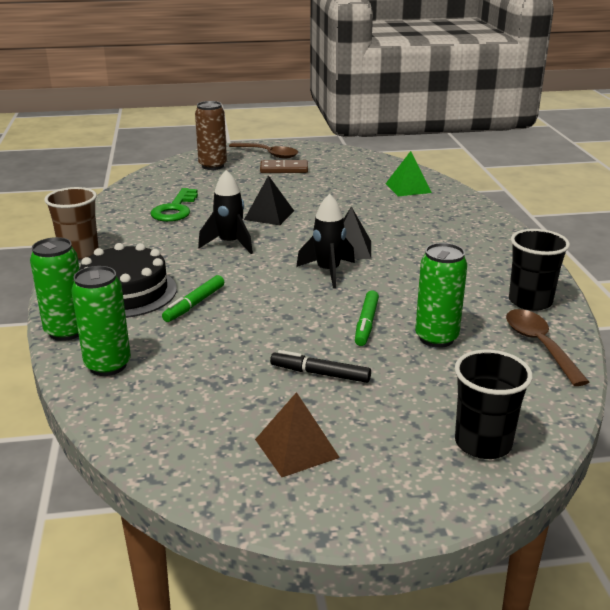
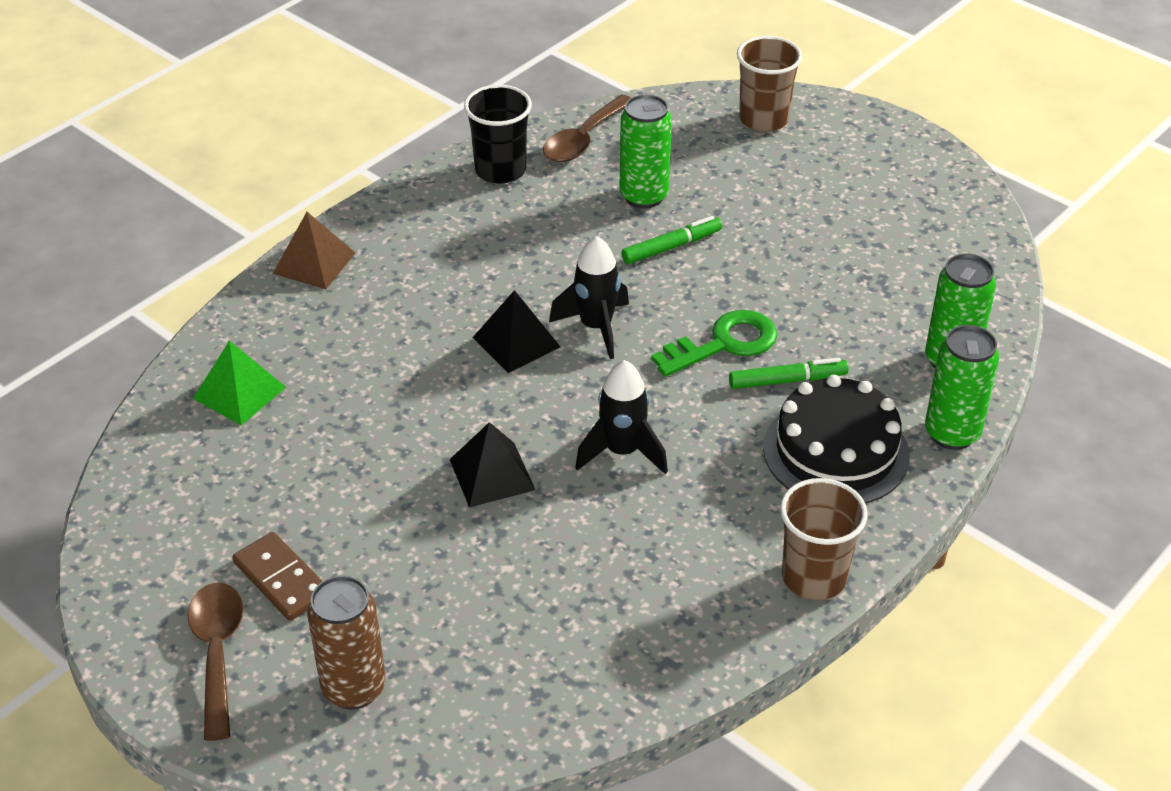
camera: 130 degrees left, 15 degrees up
green key [151,188,198,222] -> green key moved to [651,310,777,377]
brown pyramid [255,392,340,477] -> brown pyramid moved to [273,212,355,289]
black marker [270,350,371,383] -> none
black cup [455,350,533,459] -> brown cup [737,36,802,132]

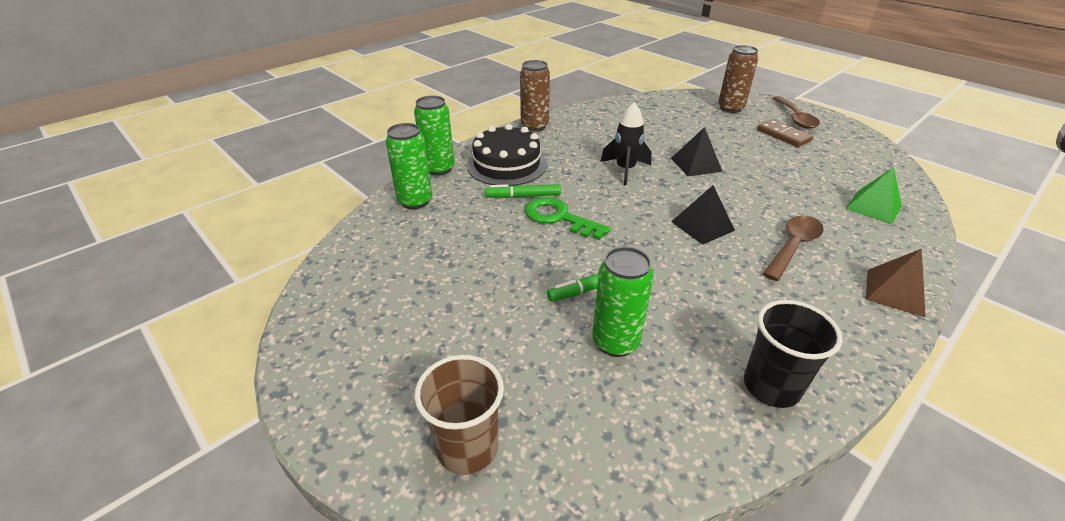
camera: 175 degrees left, 5 degrees down
brown spoon [543,94,631,162] -> brown spoon moved to [763,215,824,281]
black rocket [549,236,629,359] -> none
green key [651,310,777,377] -> green key turned 60 degrees clockwise [525,197,611,240]
brown cup [780,478,868,601] -> brown can [520,60,550,132]

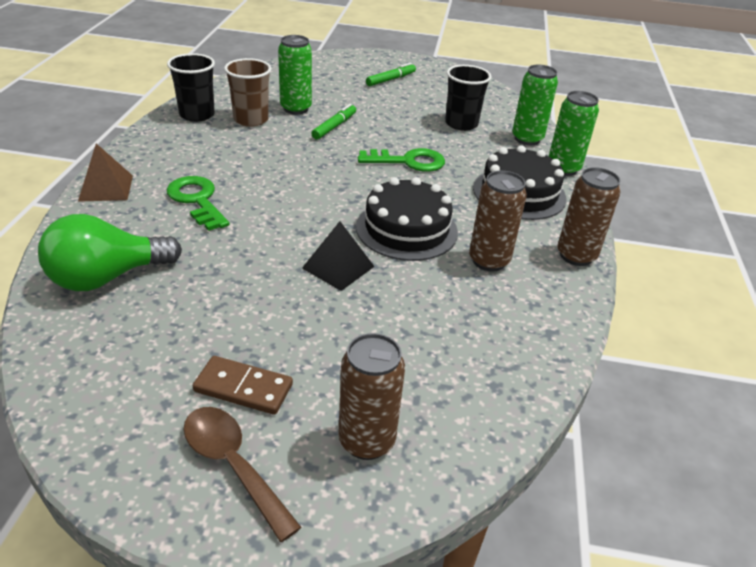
camera: 140 degrees right, 0 degrees up
brown cup [415,355,504,475] -> brown cup moved to [224,58,271,127]
green marker [485,184,561,198] -> green marker moved to [366,63,416,86]
black rocket [600,102,651,185] -> black cake [356,177,458,261]
black pyramid [671,185,735,245] -> none
brown spoon [763,215,824,281] -> green key [167,176,229,231]
green pyramid [846,167,902,224] -> green light bulb [38,214,182,291]
none -> black cup [445,65,492,131]
none -> brown can [469,171,527,272]

